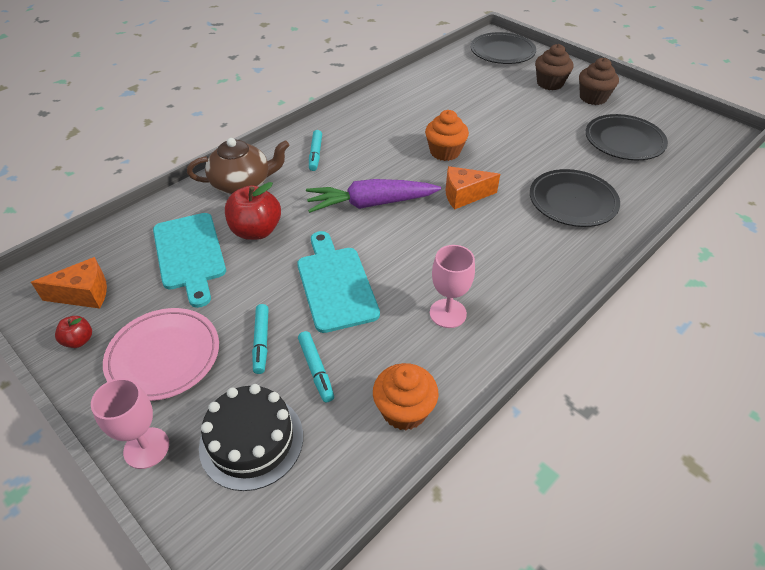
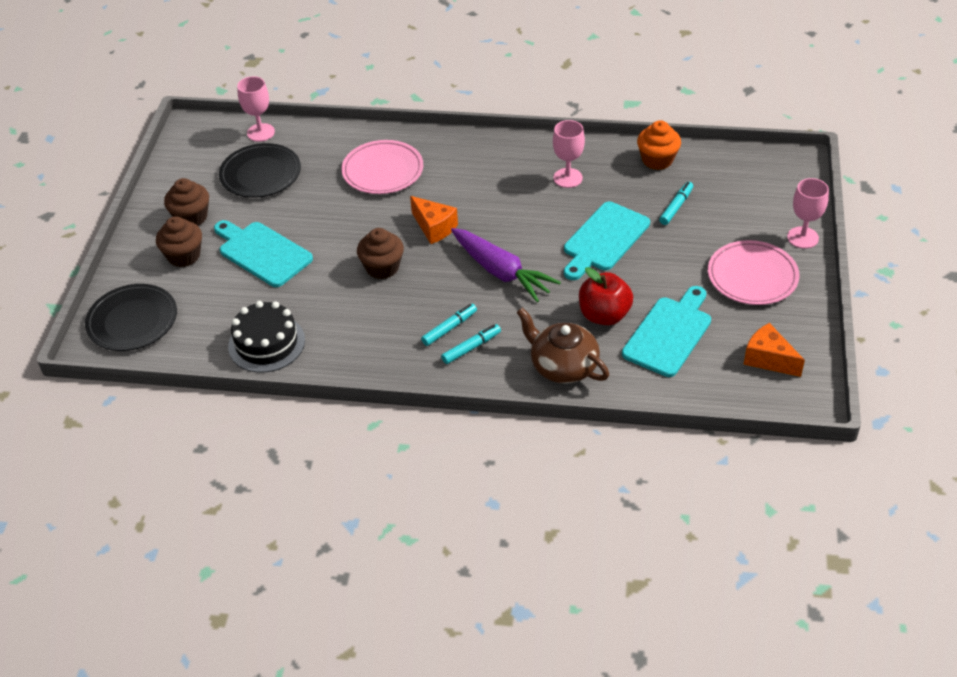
camera: 125 degrees left, 0 degrees up
red apple [55,316,92,348] -> none
black cake [199,384,303,491] -> black cake moved to [228,301,305,373]
turquoise marker [252,304,269,374] -> turquoise marker moved to [421,304,477,346]
orange cupcake [425,110,469,161] -> brown cupcake [357,228,404,279]
black plate [530,169,620,227] -> pink plate [342,140,423,194]
none -> turquoise cutting board [214,220,313,287]
none -> pink goblet [237,76,275,142]

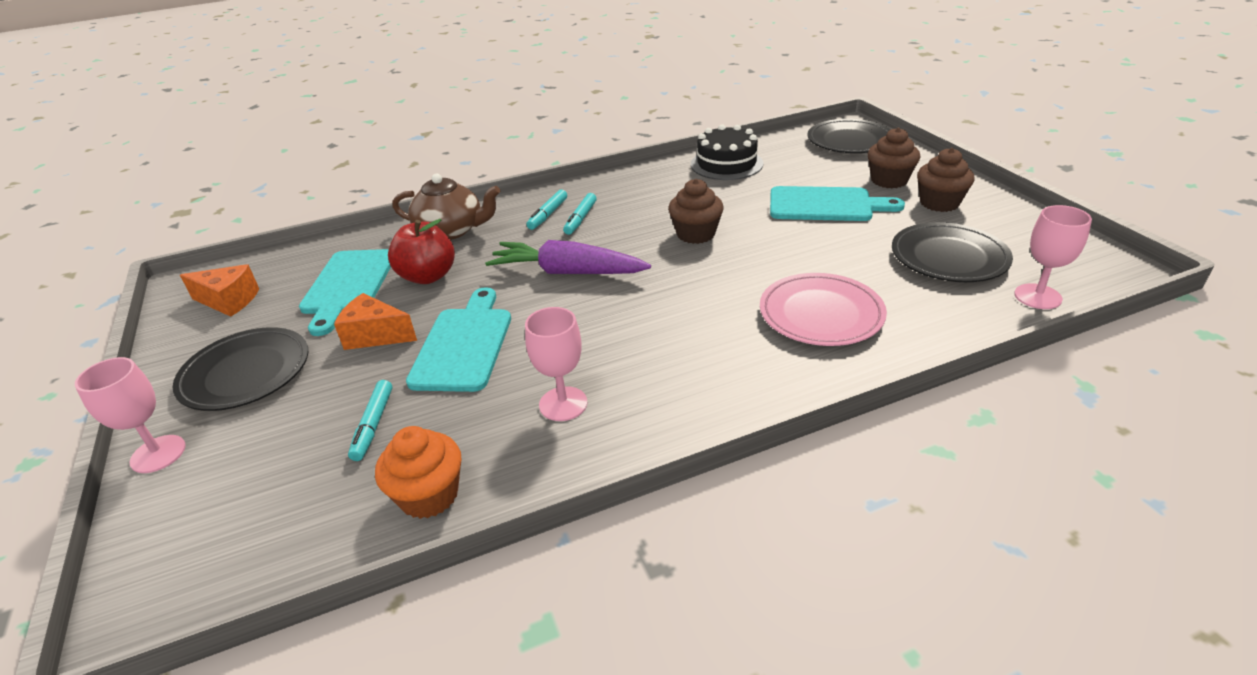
camera: 150 degrees right, 10 degrees down
orange cheese [410,196,458,244] -> orange cheese moved to [334,293,417,350]
pink plate [708,240,799,305] -> black plate [173,327,308,411]

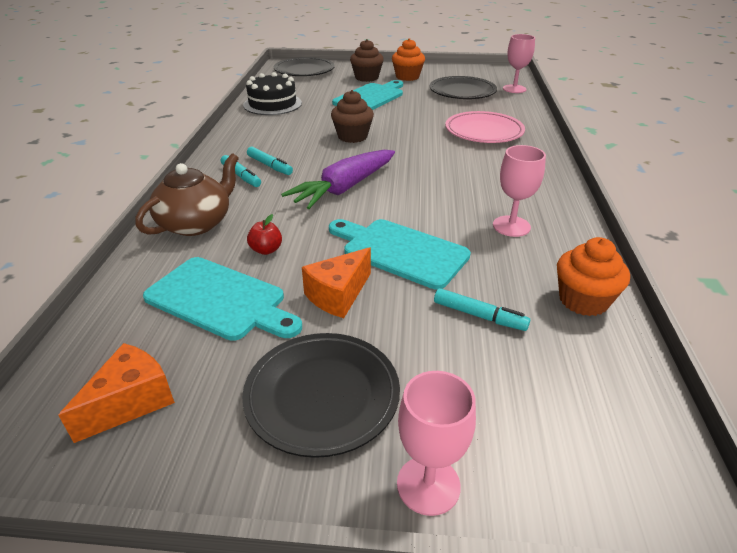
camera: 65 degrees left, 0 degrees up
red apple [388,219,455,284] -> red apple [247,214,282,255], size x0.51
brown cupcake [917,148,975,212] -> orange cupcake [392,38,425,81]

